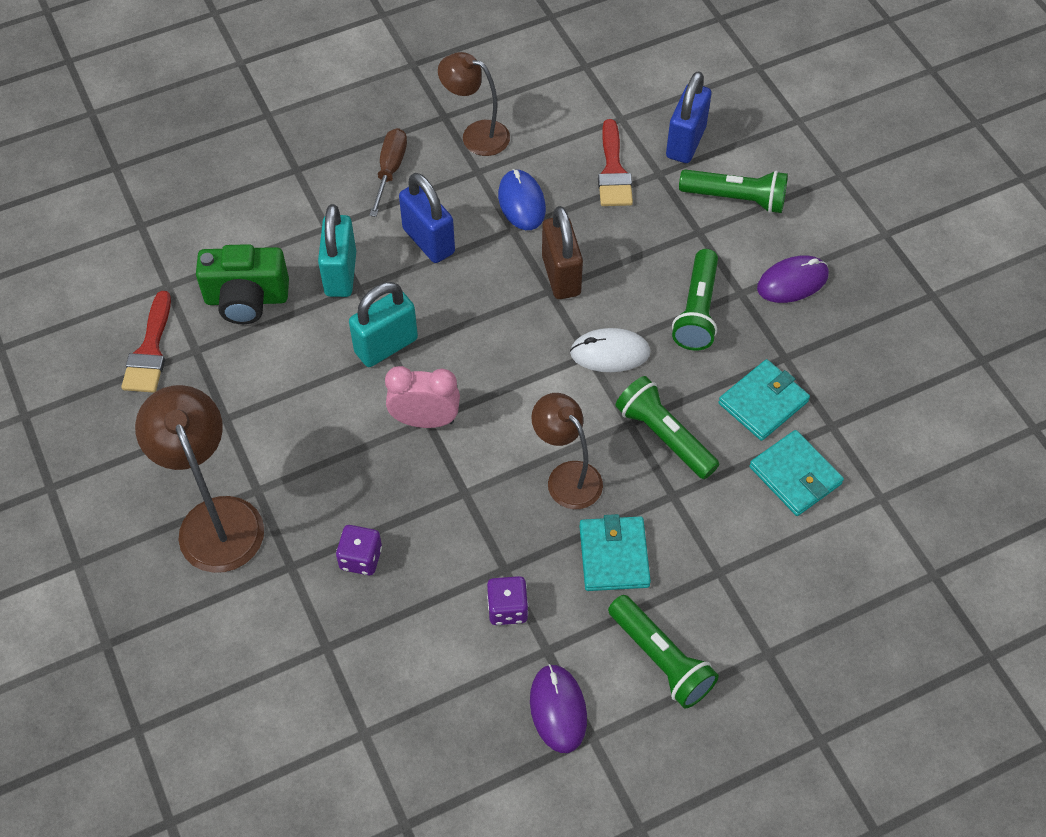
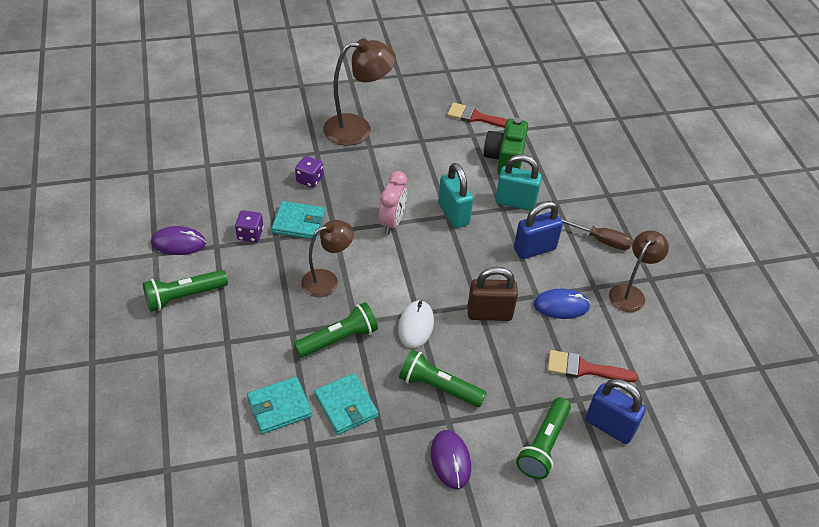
camera: 100 degrees right, 10 degrees down
turquoise wallet [579,514,651,591] -> turquoise wallet moved to [272,201,325,240]

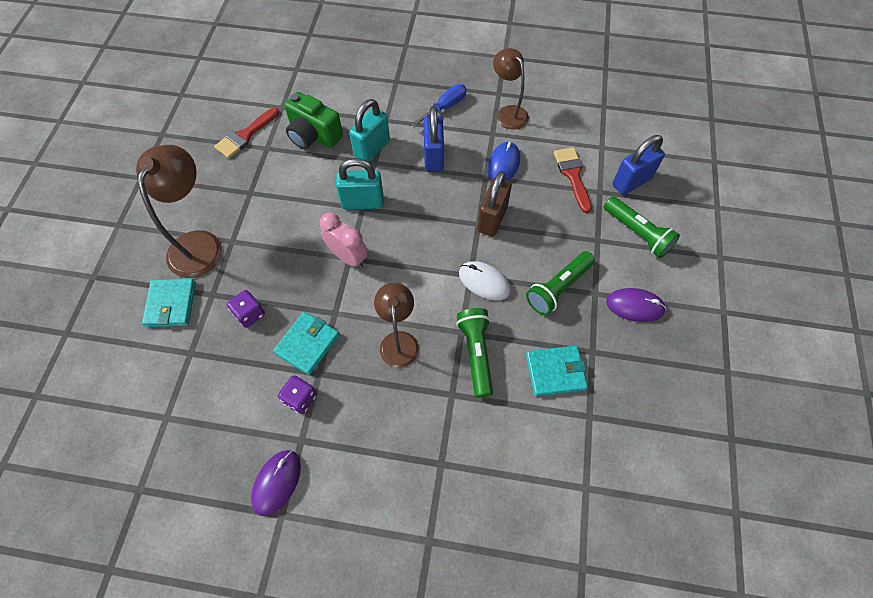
camera: 65 degrees left, 15 degrees up
green flashlight [143,270,228,312] -> none
turquoise wallet [247,377,312,434] -> turquoise wallet moved to [142,278,196,327]
red brush [548,350,638,382] -> red brush turned 135 degrees clockwise [554,147,592,213]
brown screwdriver [560,218,633,250] -> blue screwdriver [410,84,467,128]

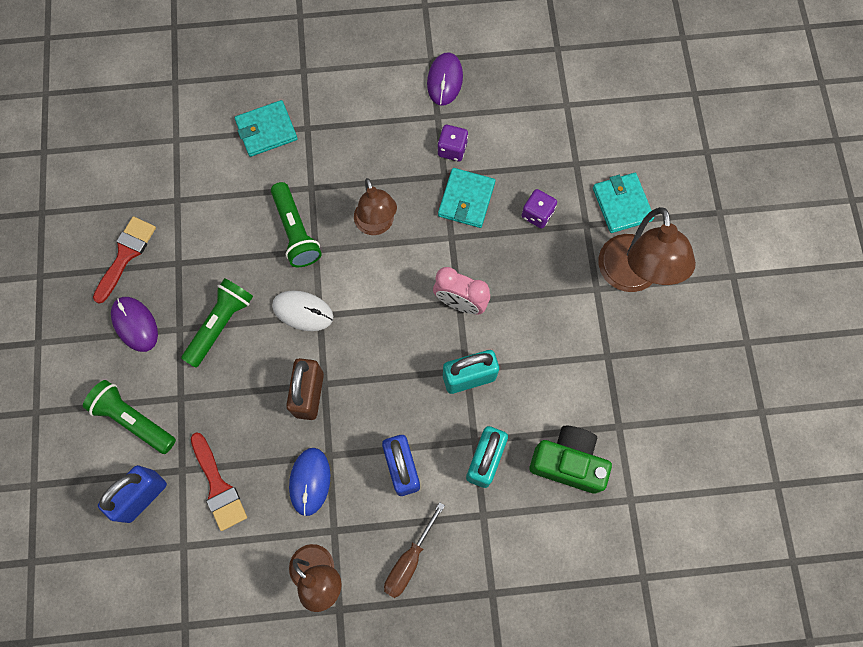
camera: 165 degrees right, 10 degrees up
red brush [214,107,279,158] -> red brush moved to [93,216,156,304]
blue screwdriver [410,84,467,128] -> brown screwdriver [384,502,445,598]
turquoise wallet [526,346,588,397] -> turquoise wallet moved to [235,100,298,157]
purple mouse [606,288,666,322] -> purple mouse turned 60 degrees clockwise [111,297,158,352]

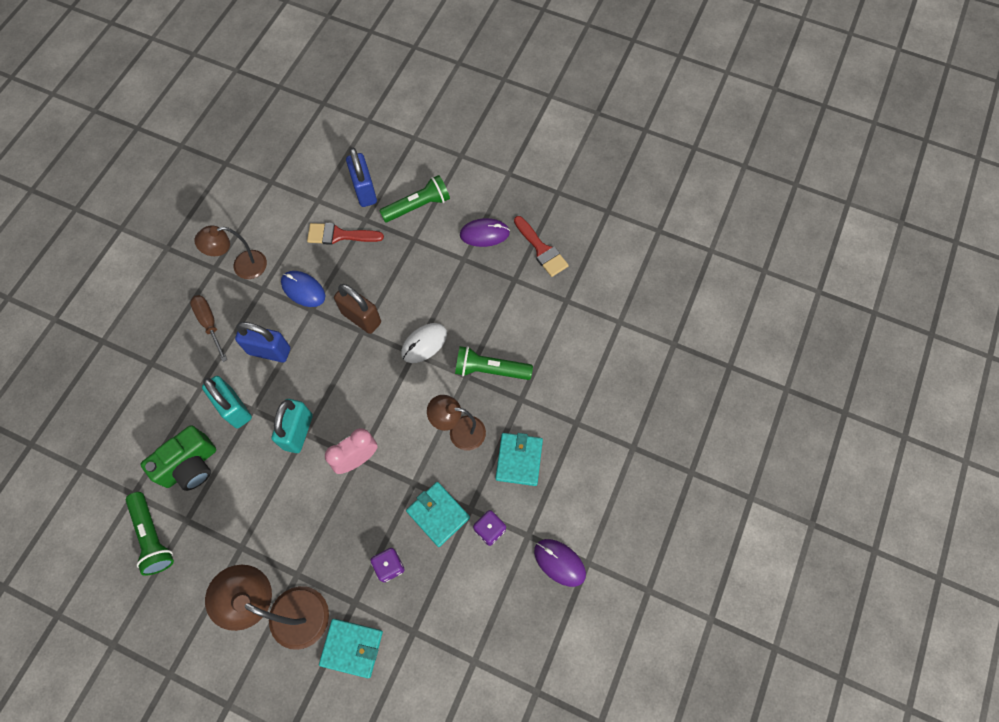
camera: 120 degrees right, 5 degrees down
green flashlight [181,278,253,367] -> green flashlight moved to [126,492,174,576]
turquoise wallet [235,100,298,157] -> turquoise wallet moved to [496,433,543,486]

